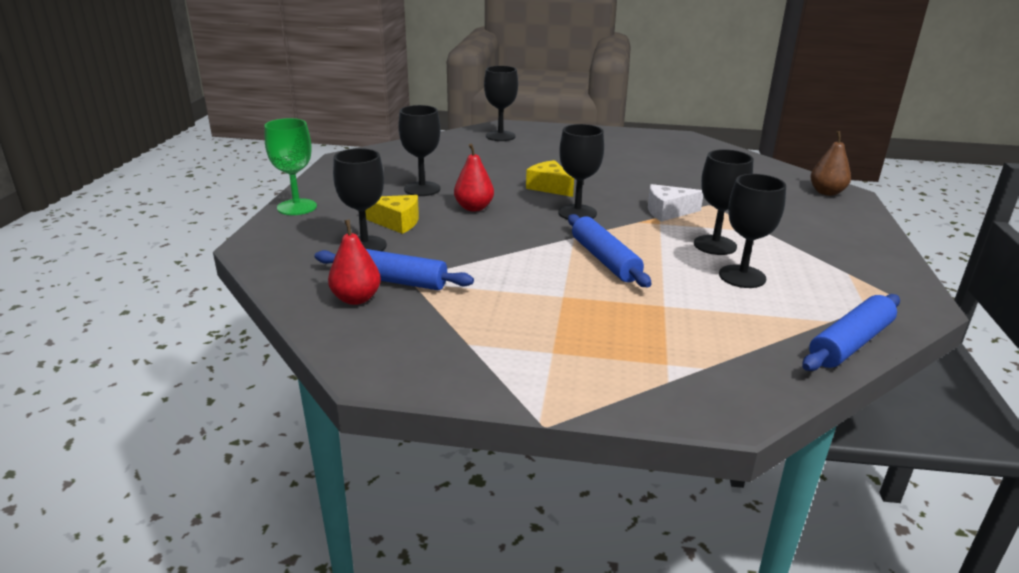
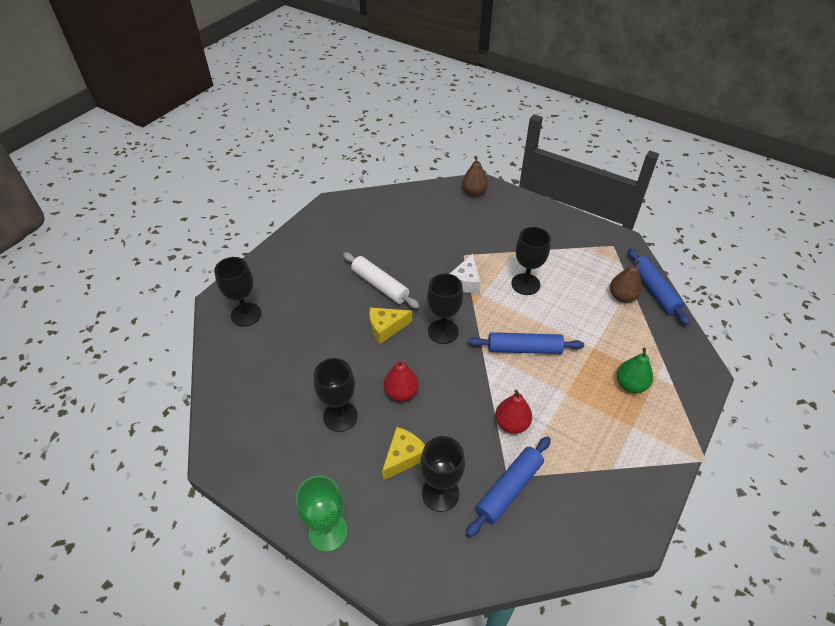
camera: 65 degrees left, 20 degrees up
red pear [328,219,381,305] -> red pear moved to [495,390,532,434]
black goblet [719,174,786,288] -> none
none -> white rolling pin [343,253,419,309]
none -> brown pear [610,260,642,303]
none -> green pear [617,348,653,393]

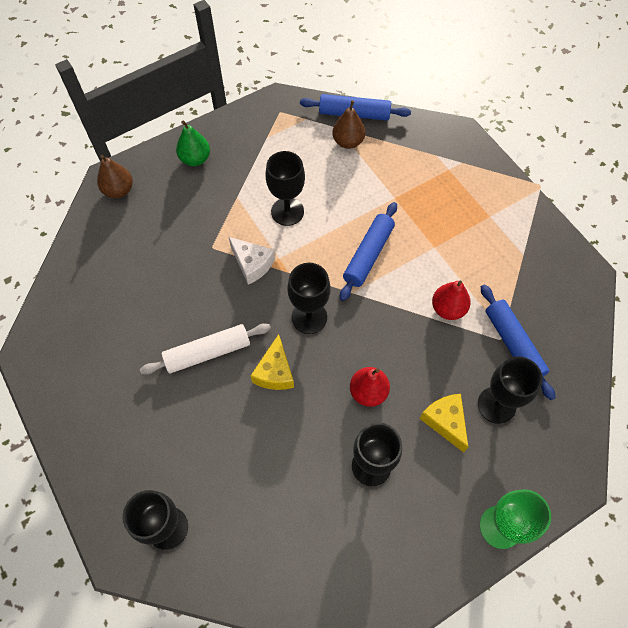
camera: 65 degrees left, 15 degrees up
green pear [617,348,653,393] -> green pear moved to [176,120,210,166]

